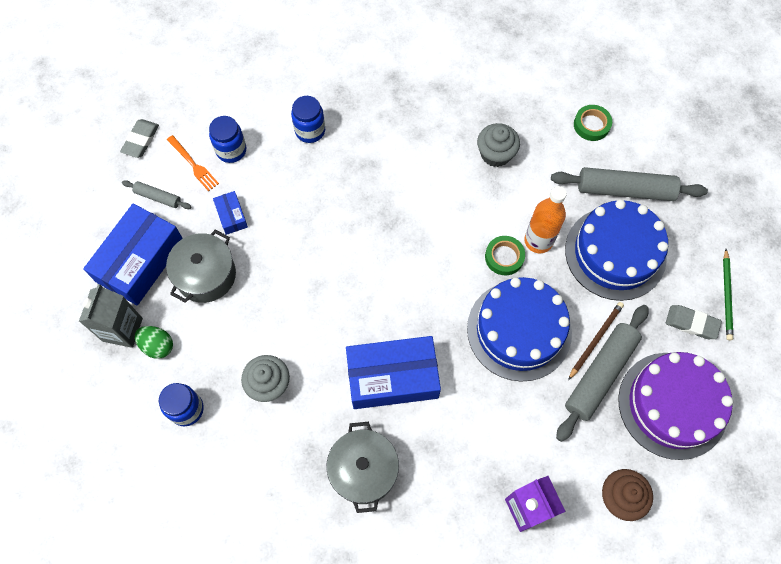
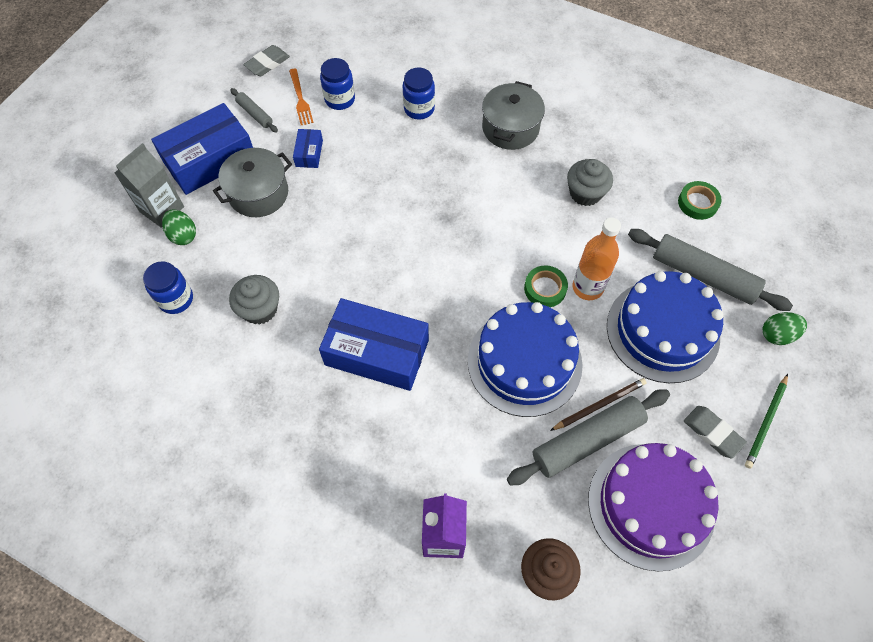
camera: 25 degrees right, 5 degrees down
grey pot [326,422,399,513] -> grey pot moved to [482,81,545,150]
none -> green egg [763,312,807,345]

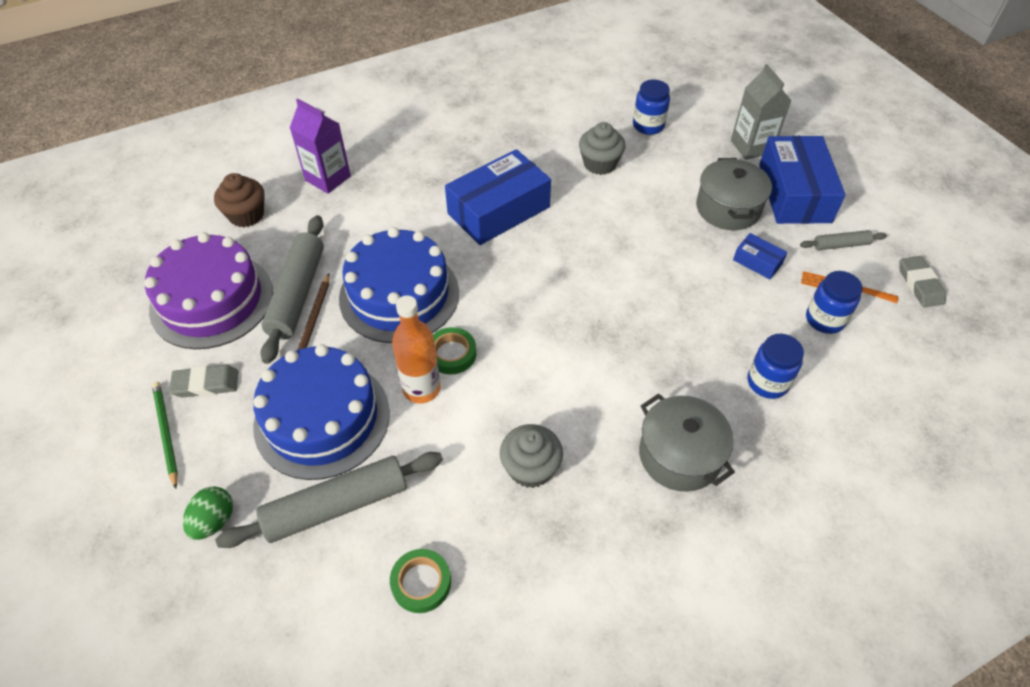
camera: 125 degrees right, 10 degrees down
green egg [162,209,196,245] -> none

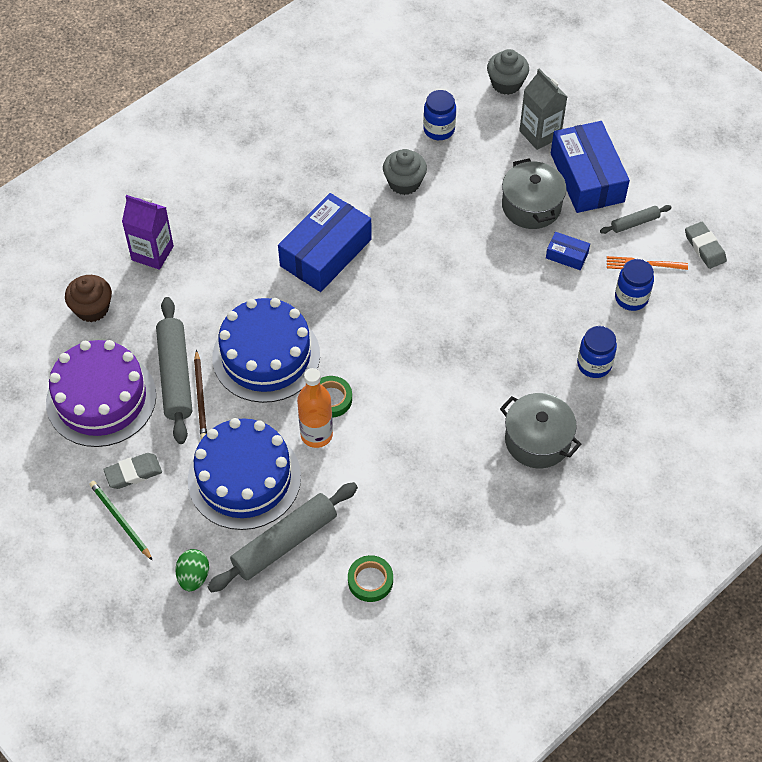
camera: 15 degrees left, 5 degrees up
grey cupcake [500,424,563,488] -> grey cupcake moved to [487,49,529,95]

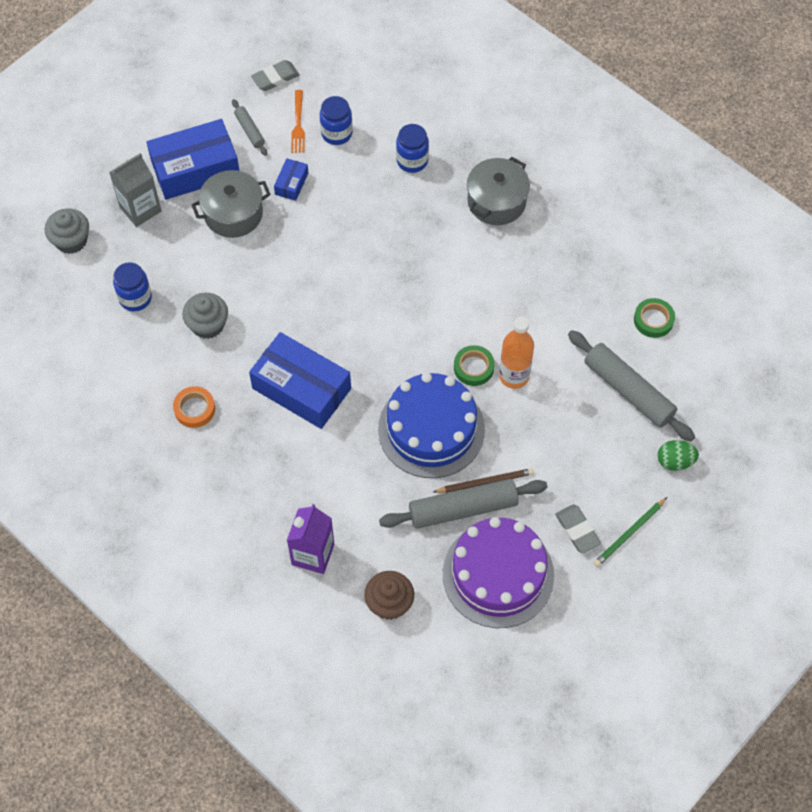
camera: 95 degrees left, 5 degrees up
blue cake [188,418,301,530] -> none
none -> orange tape [173,386,215,428]

